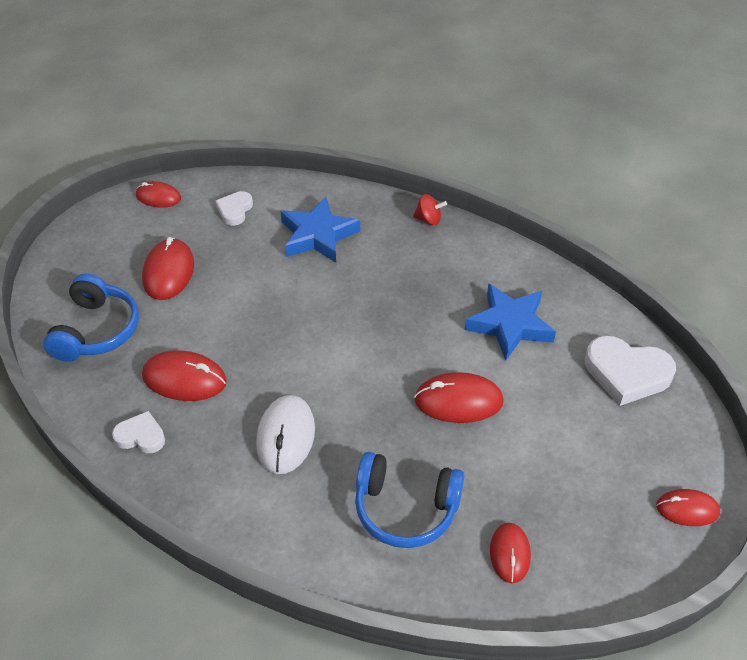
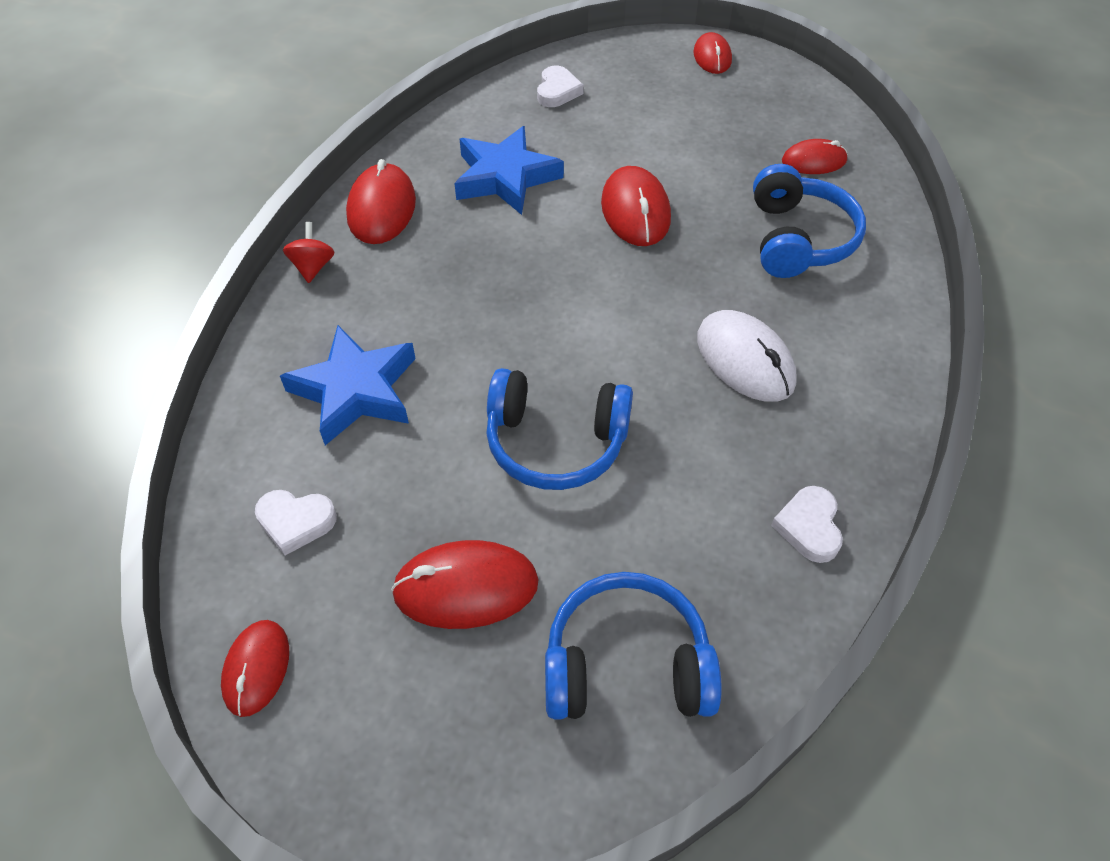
camera: 100 degrees left, 5 degrees up
red mouse [142,350,227,401] -> red mouse moved to [346,159,416,244]
white mouse [256,395,315,474] -> white mouse turned 60 degrees clockwise [697,310,797,401]
white heart [585,336,676,406] -> white heart [537,66,584,107], size x0.57
none -> blue headphones [486,368,633,490]

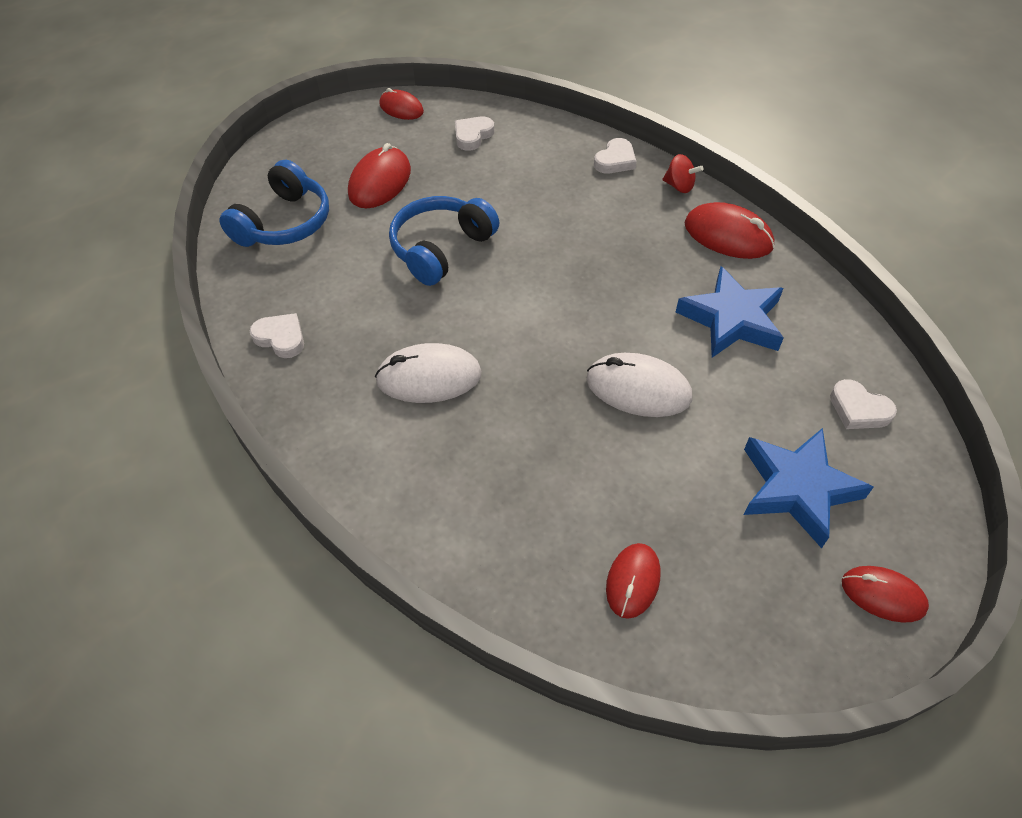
camera: 120 degrees right, 0 degrees up
blue star [280,325,416,445] -> blue star moved to [744,428,874,548]
red mouse [601,166,671,246] -> white mouse [587,353,692,417]
blue headphones [753,164,866,278] -> none
none -> white heart [594,138,637,173]

